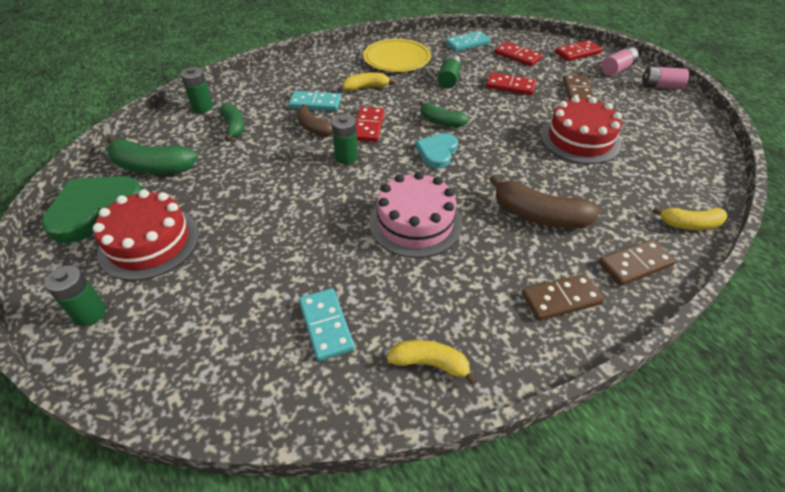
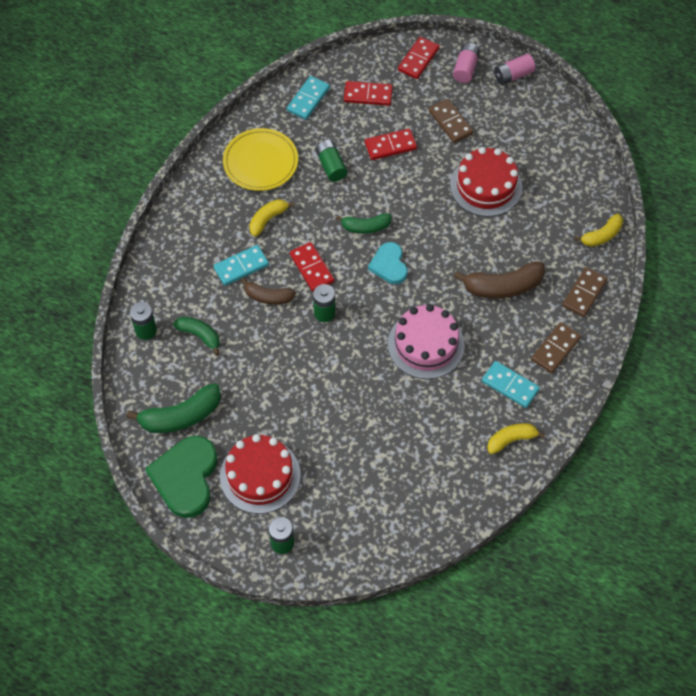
camera: 35 degrees left, 15 degrees up
turquoise domino [299,288,355,361] -> turquoise domino moved to [482,361,540,408]

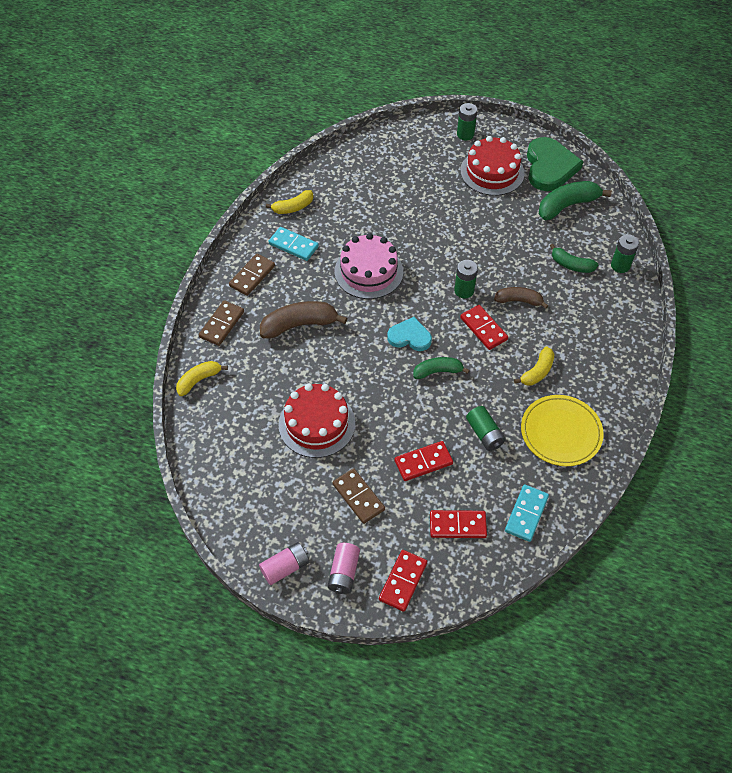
camera: 175 degrees right, 5 degrees down
turquoise domino [214,245,269,286] -> none
turquoise heart [368,242,408,284] -> turquoise heart turned 60 degrees counterclockwise [387,317,432,351]

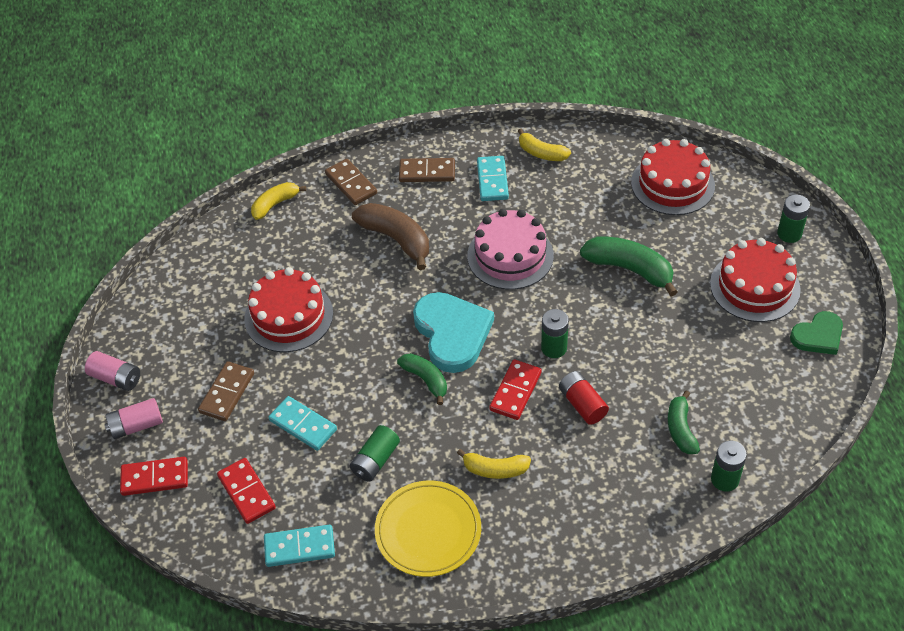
camera: 60 degrees right, 5 degrees down
yellow banana [176,361,228,396] -> yellow banana turned 60 degrees counterclockwise [251,182,306,220]
brown domino [199,300,244,346] -> brown domino turned 60 degrees clockwise [325,159,377,205]
turquoise heart [387,317,432,351] -> turquoise heart [413,292,494,373], size x1.68
red domino [394,441,453,481] -> turquoise domino [268,396,337,451]
brown banana [494,287,548,309] -> red battery [559,371,609,425]
green heart [527,137,583,191] -> green heart [790,311,843,355], size x0.59
green banana [539,181,612,220] -> green banana moved to [580,237,677,297]
none -> red cake [631,139,715,215]

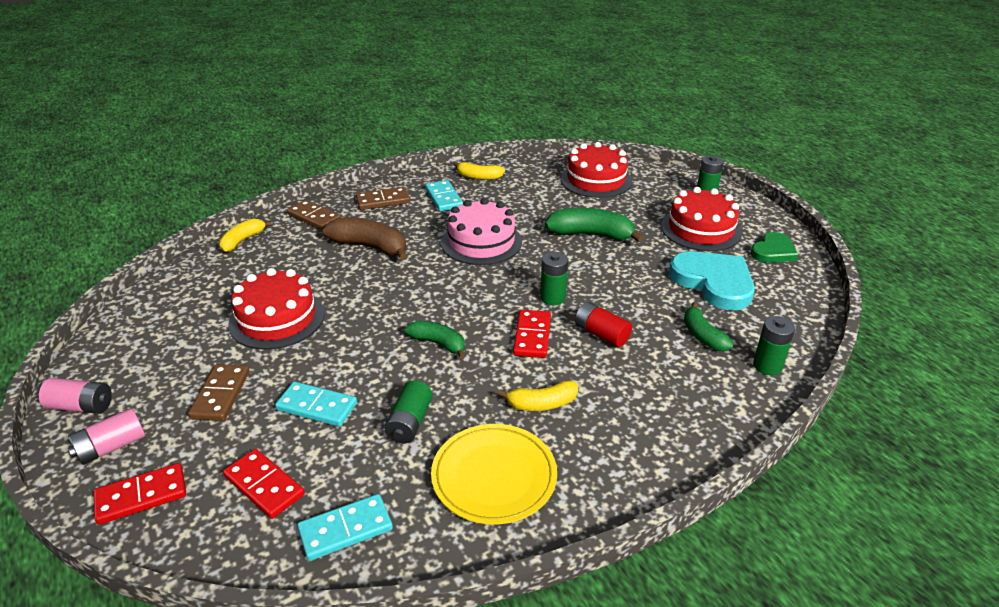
camera: 20 degrees left, 15 degrees down
turquoise heart [413,292,494,373] -> turquoise heart moved to [669,251,755,310]

